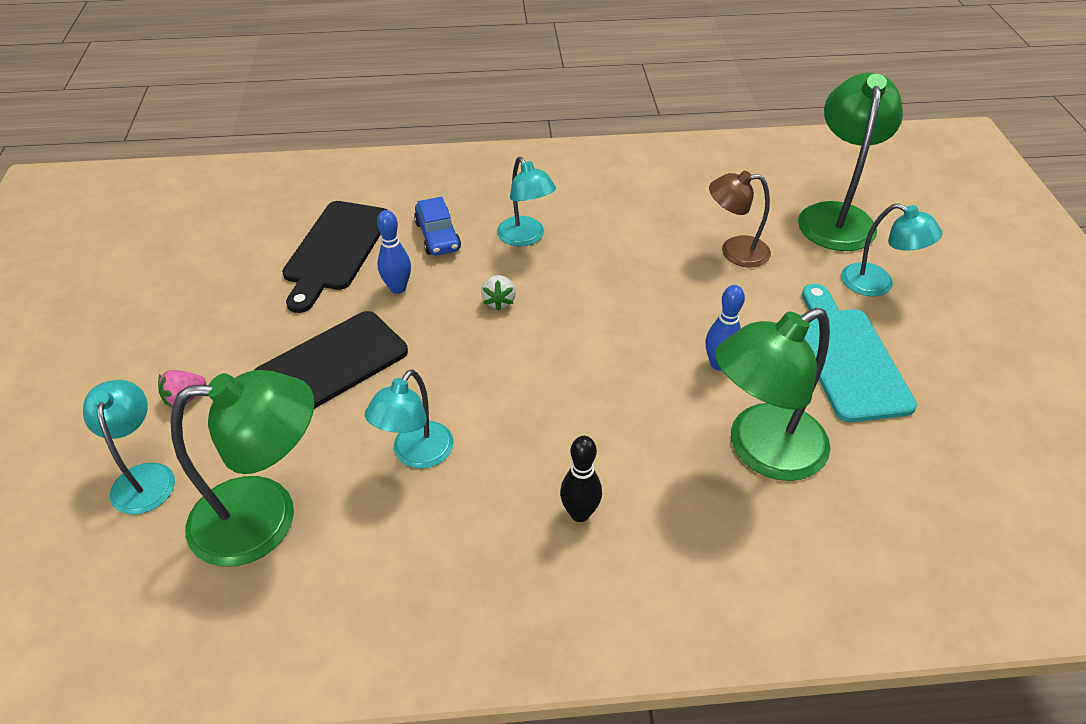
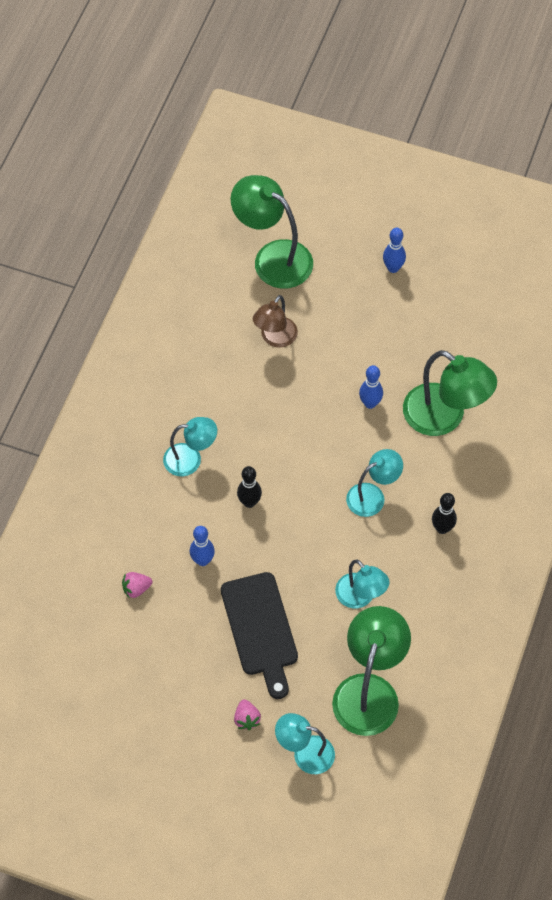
camera: 65 degrees left, 15 degrees up
black cutting board [282,201,387,313] -> pink strawberry [122,572,152,599]
blue car [414,197,461,256] -> none
white strawberry [481,275,516,311] -> black bowling pin [237,466,262,508]
green lamp [715,308,830,481] -> green lamp turned 45 degrees counterclockwise [403,350,497,436]
turquoise cutting board [801,284,917,422] -> none
turquoise lamp [841,203,943,297] -> turquoise lamp moved to [346,449,403,517]
none -> blue bowling pin [383,227,406,273]

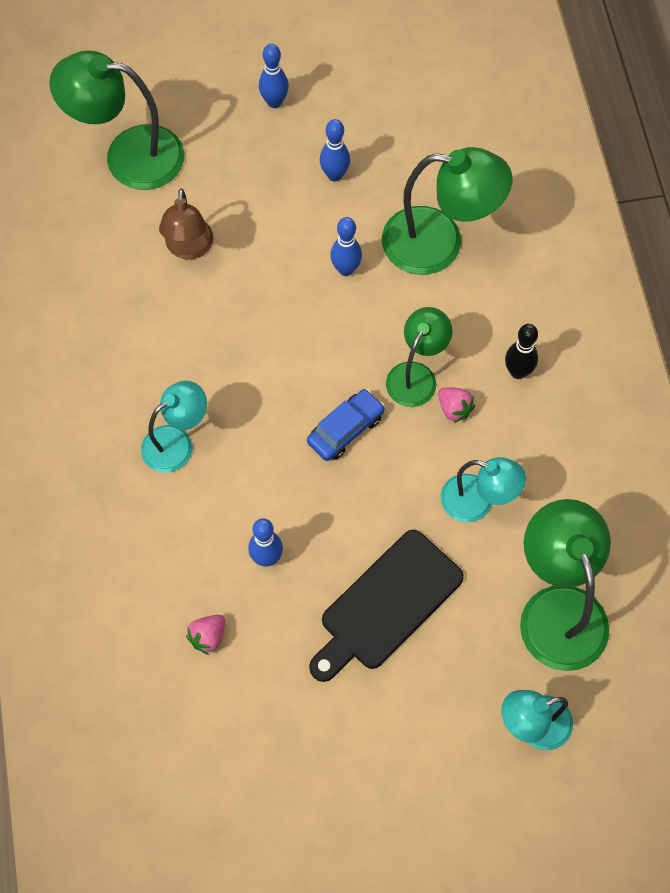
camera: 30 degrees left, 5 degrees up
black cutting board [221,572,298,699] -> black cutting board turned 90 degrees clockwise [309,530,464,682]
pink strawberry [234,699,261,730] -> pink strawberry moved to [438,387,475,423]
black bowling pin [237,466,262,508] -> none
turquoise lamp [346,449,403,517] -> green lamp [386,307,453,407]
none -> blue car [307,389,385,461]
none -> blue bowling pin [320,119,350,182]

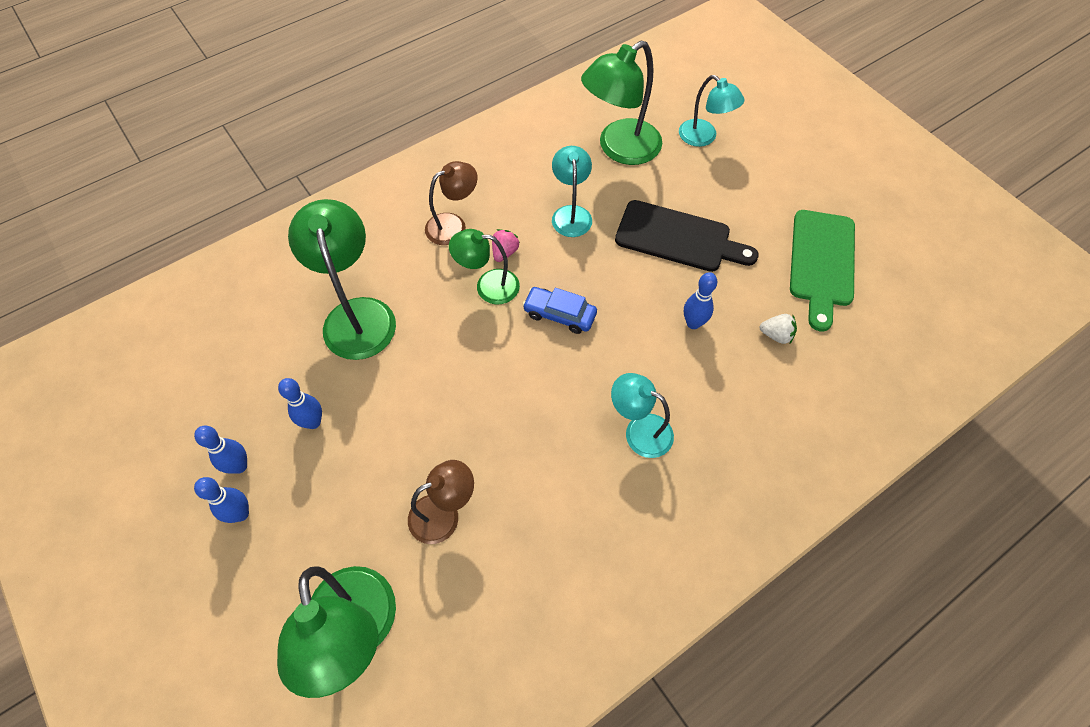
camera: 115 degrees left, 5 degrees down
pink strawberry [186,615,225,655] -> white strawberry [760,314,797,344]
blue bowling pin [330,217,362,276] -> blue bowling pin moved to [194,426,247,474]
black bowling pin [505,324,538,379] -> brown lamp [425,161,478,245]
none -> green cutting board [790,210,855,331]

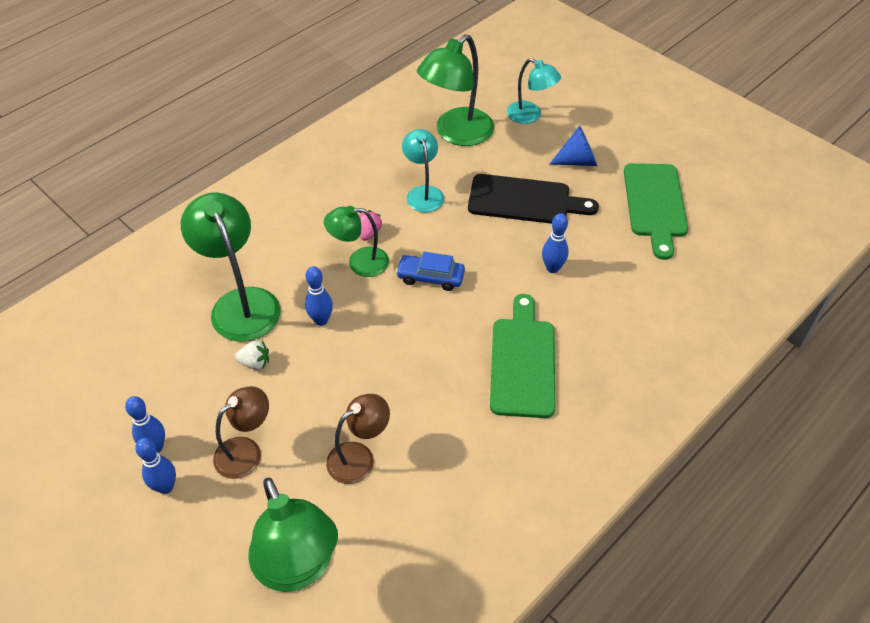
camera: 10 degrees left, 10 degrees down
blue bowling pin [278,378,322,429] -> blue bowling pin moved to [305,266,333,326]
brown lamp [425,161,478,245] -> brown lamp moved to [213,386,269,479]
turquoise lamp [611,373,674,458] -> green cutting board [490,294,555,418]
white strawberry [760,314,797,344] -> white strawberry moved to [235,340,269,370]
none -> blue cone [550,126,597,166]

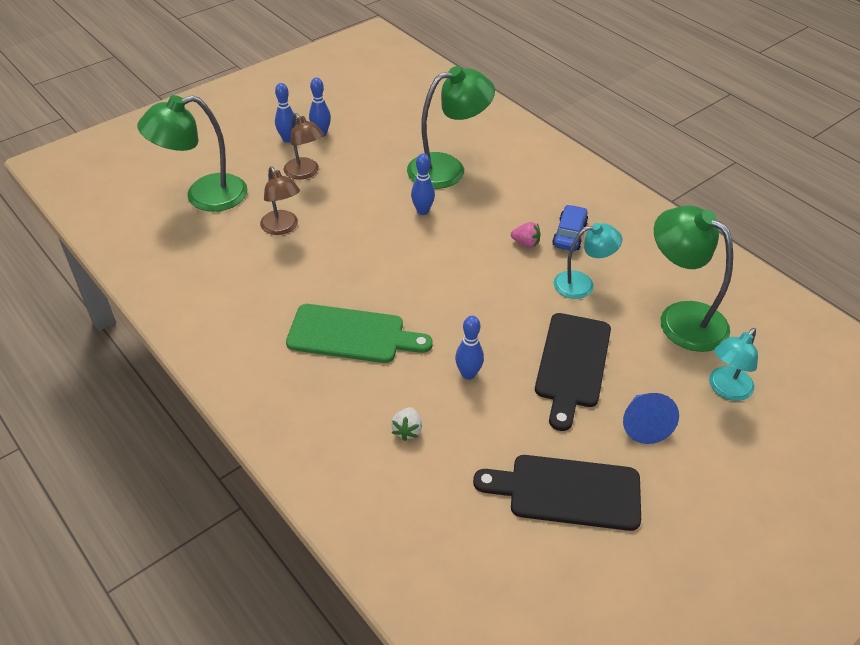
camera: 95 degrees right, 5 degrees down
white strawberry [235,340,269,370] -> white strawberry moved to [391,407,422,441]
green lamp [324,206,389,277] -> none
blue car [396,252,465,291] -> blue car moved to [552,205,588,251]
green cutting board [624,163,688,260] -> black cutting board [473,455,641,531]

